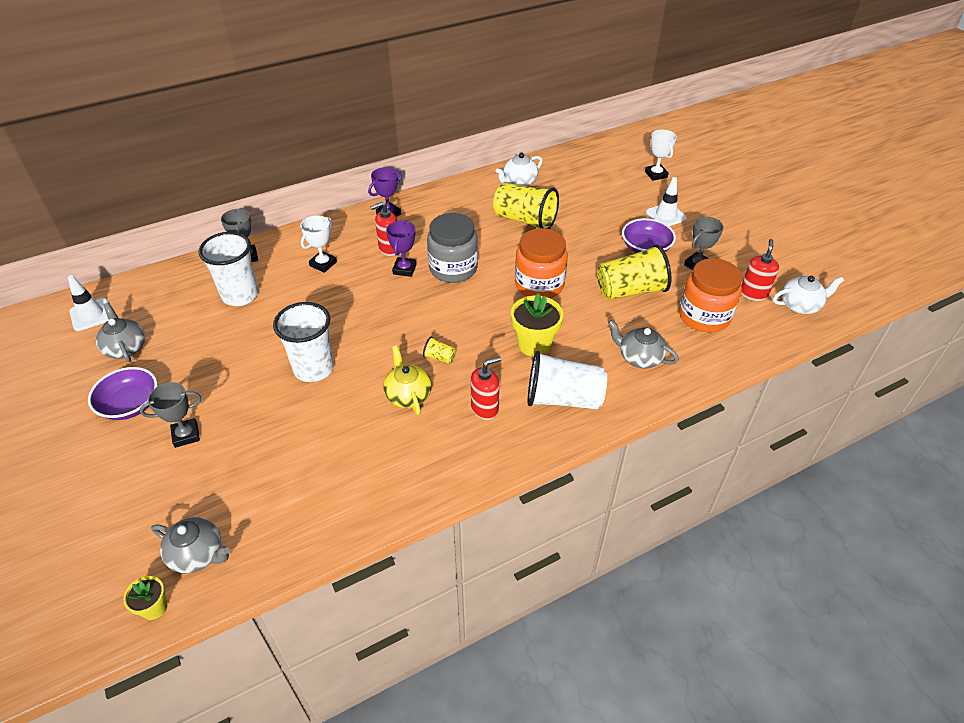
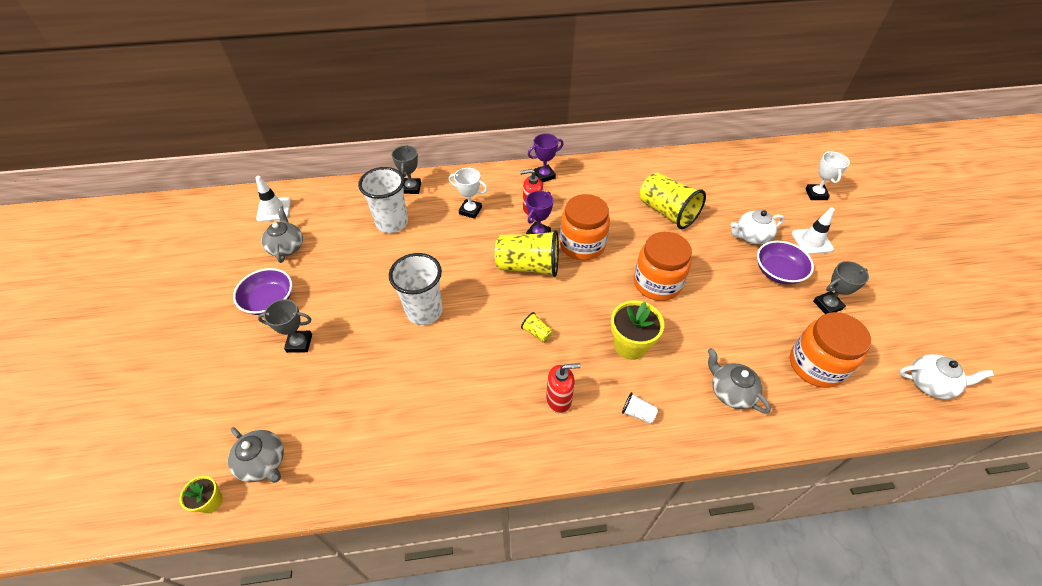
camera: 20 degrees right, 5 degrees up
white trophy [300,215,337,273] -> white trophy turned 60 degrees clockwise [449,168,488,219]
yellow teapot [383,346,432,415] -> none
grey jar [427,213,478,283] -> orange jar [560,194,610,260]
white teapot [496,153,543,186] -> white teapot moved to [731,210,785,244]
white cup [528,351,607,409] -> white cup [622,392,658,424], size x0.42
yellow cup [597,244,671,300] -> yellow cup moved to [495,230,559,277]
red soap dispenser [741,239,779,301] -> none

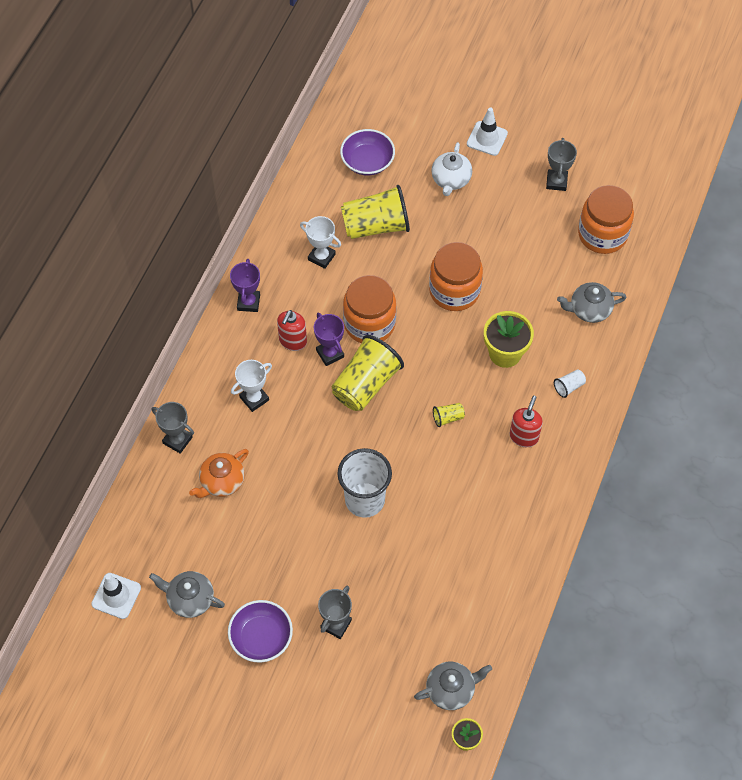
camera: 60 degrees left, 10 degrees up
white cup [358,167,408,233] -> orange teapot [189,449,249,498]
purple bowl [757,241,814,284] -> purple bowl moved to [340,129,395,175]
white trophy [805,151,850,200] -> white trophy moved to [300,216,341,269]
white teapot [899,354,994,399] -> none

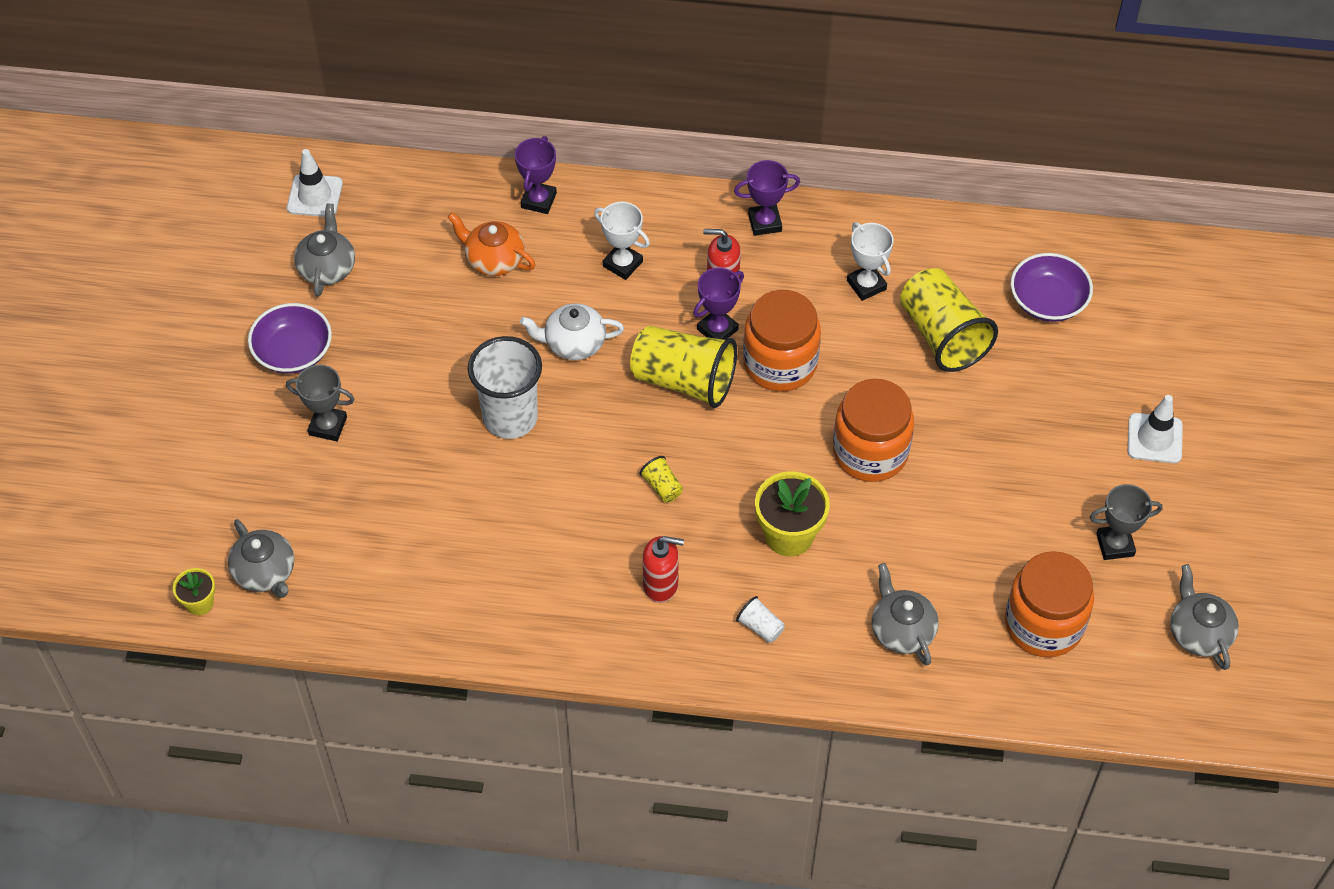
camera: 75 degrees right, 5 degrees down
grey trophy [152,402,194,454] -> purple trophy [515,136,557,214]
white trophy [300,216,341,269] -> white trophy turned 45 degrees counterclockwise [847,222,894,301]
white teapot [431,142,472,196] -> white teapot moved to [520,303,624,360]
none -> grey teapot [1170,564,1239,670]

